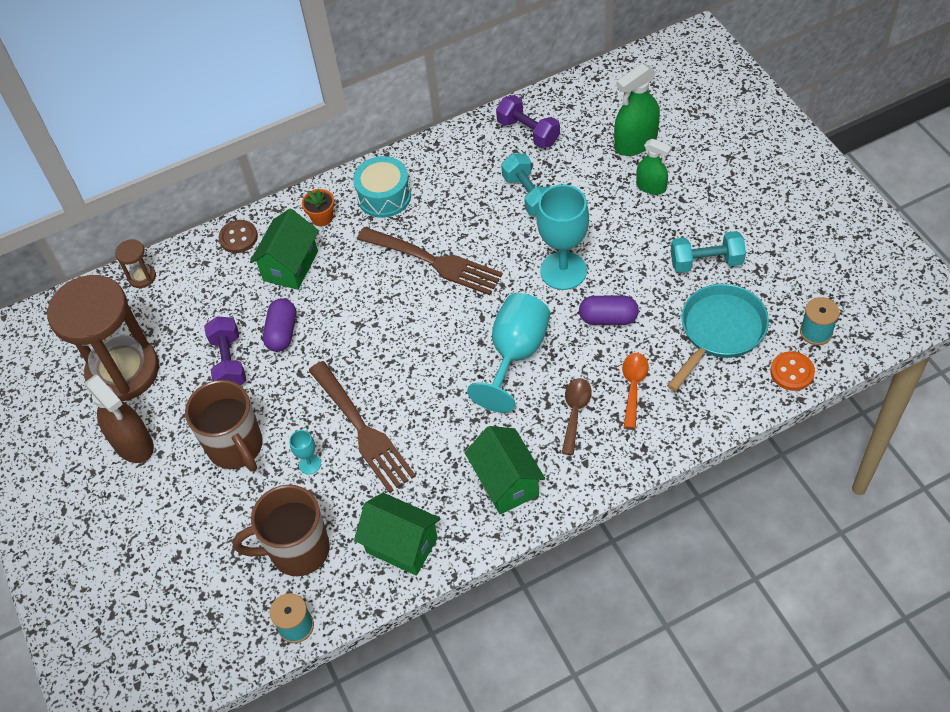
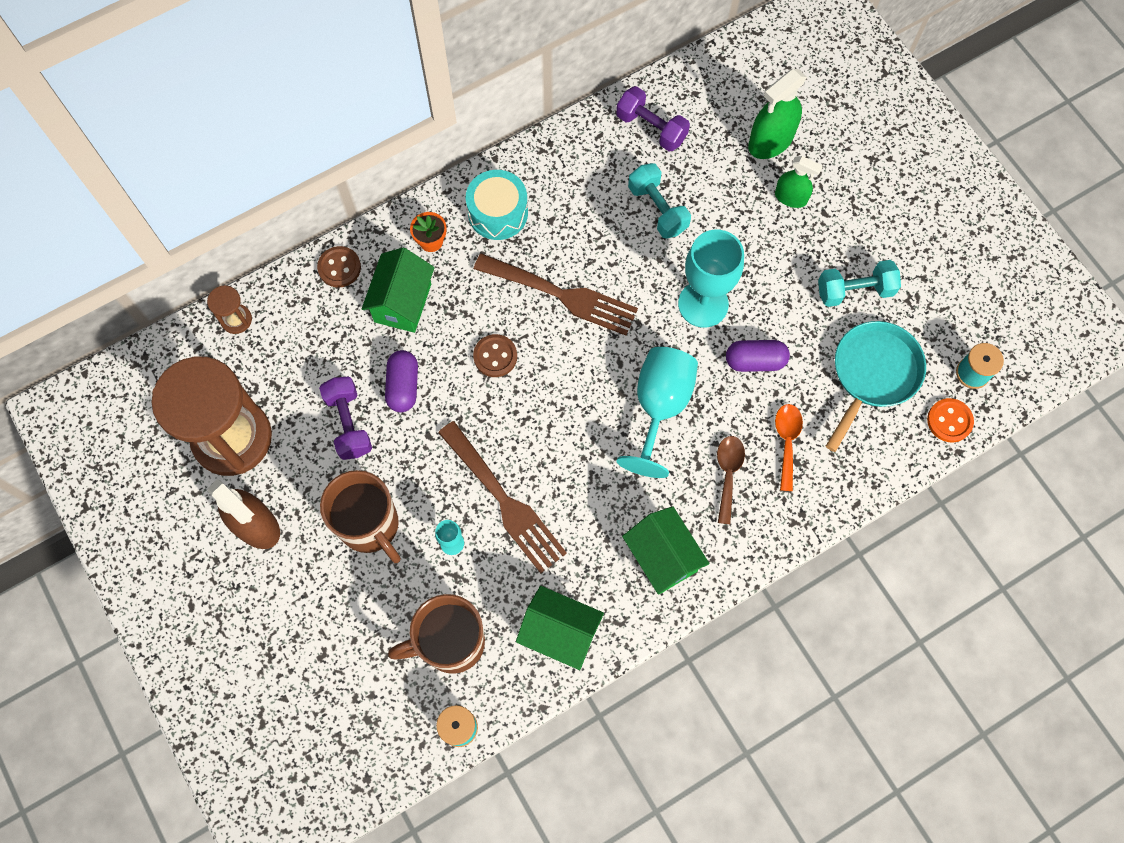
camera: 10 degrees left, 15 degrees up
none -> brown button [473,334,517,377]

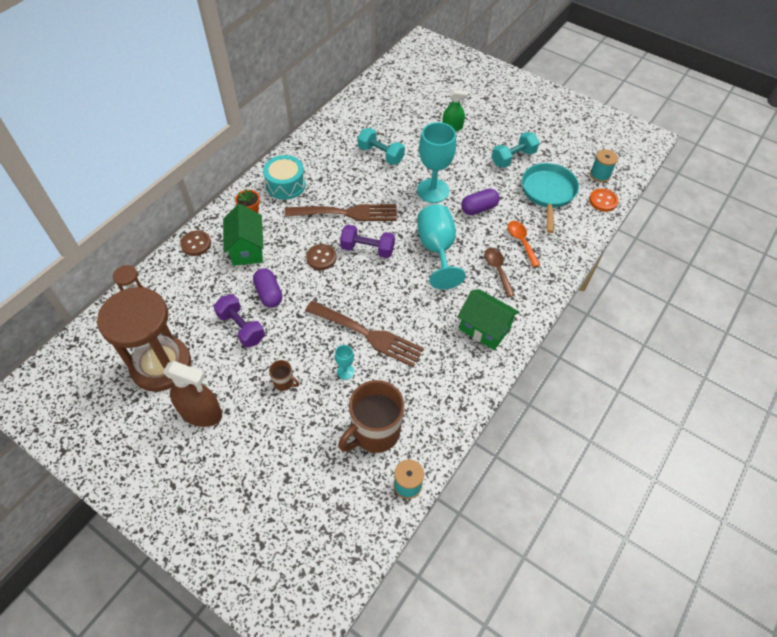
camera: 25 degrees left, 15 degrees down
brown mug [320,470,401,563] -> brown mug [269,360,299,391], size x0.45
green house [516,586,604,670] -> none
purple dumbbell [616,86,690,152] -> purple dumbbell moved to [340,225,395,258]
green spray bottle [748,69,807,159] -> none

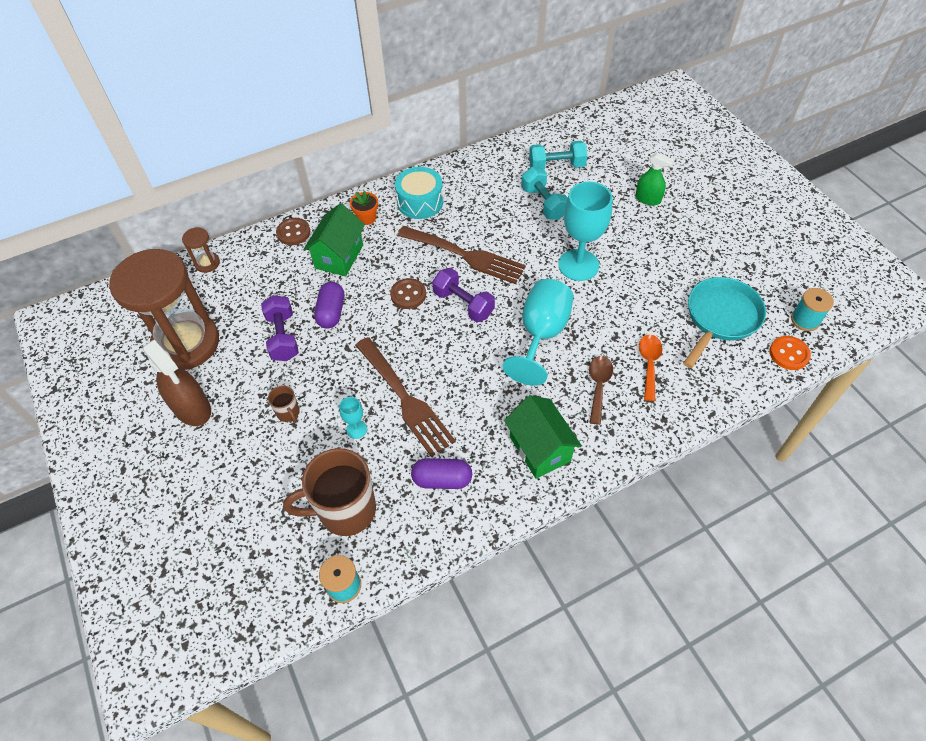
camera: 30 degrees right, 0 degrees up
purple capsule [461,189,500,215] -> purple capsule moved to [411,458,472,489]
turquoise dumbbell [492,132,539,168] -> turquoise dumbbell moved to [529,141,588,169]

